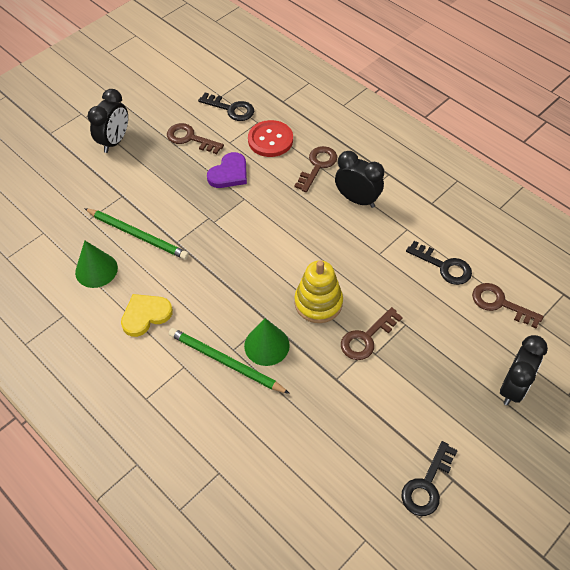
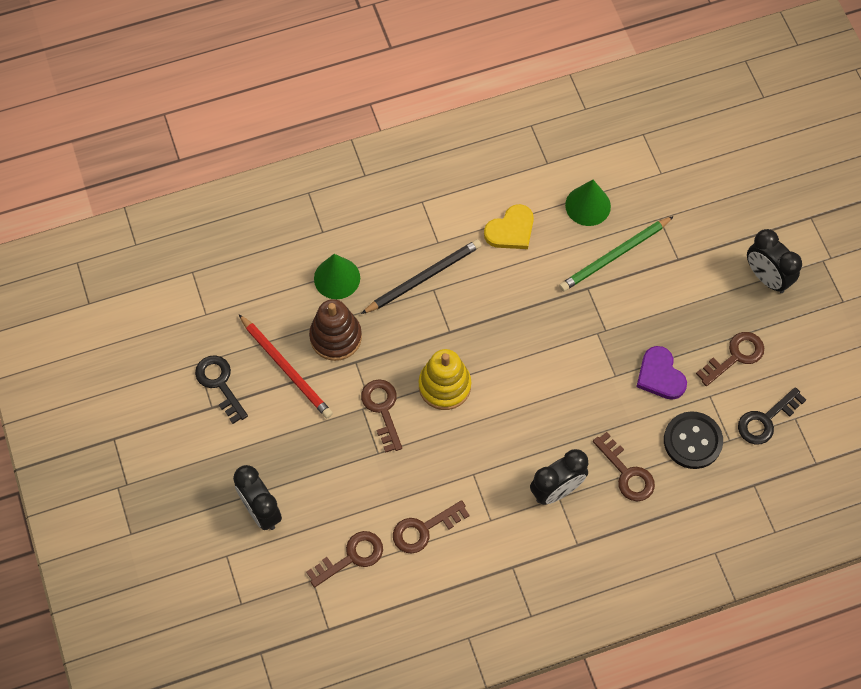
camera: 115 degrees right, 10 degrees up
yellow heart [121,294,173,337] -> yellow heart turned 60 degrees clockwise [484,204,534,249]
green pencil [169,328,290,394] -> black pencil [361,239,482,314]
green cone [244,318,290,366] -> green cone moved to [314,254,360,299]
red button [248,120,293,157] -> black button [664,411,723,469]
black key [406,241,472,285] -> brown key [393,500,470,554]
none -> red pencil [239,314,333,418]
none -> brown stacking toy [309,299,362,361]

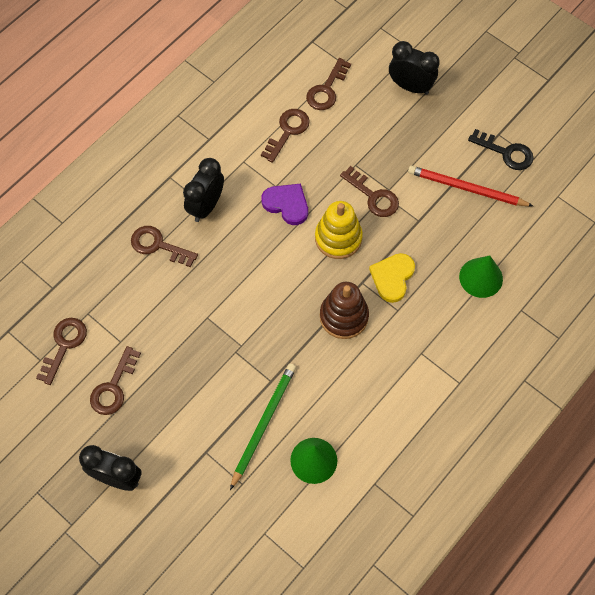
camera: 150 degrees right, 0 degrees up
brown stacking toy [309,299,362,361] -> brown stacking toy moved to [320,282,369,339]
black pencil [361,239,482,314] -> none
yellow heart [484,204,534,249] -> yellow heart moved to [369,253,415,303]
purple heart [636,346,687,400] -> purple heart moved to [261,184,308,225]
black button [664,411,723,469] -> none
black key [738,387,806,444] -> brown key [36,318,87,385]

